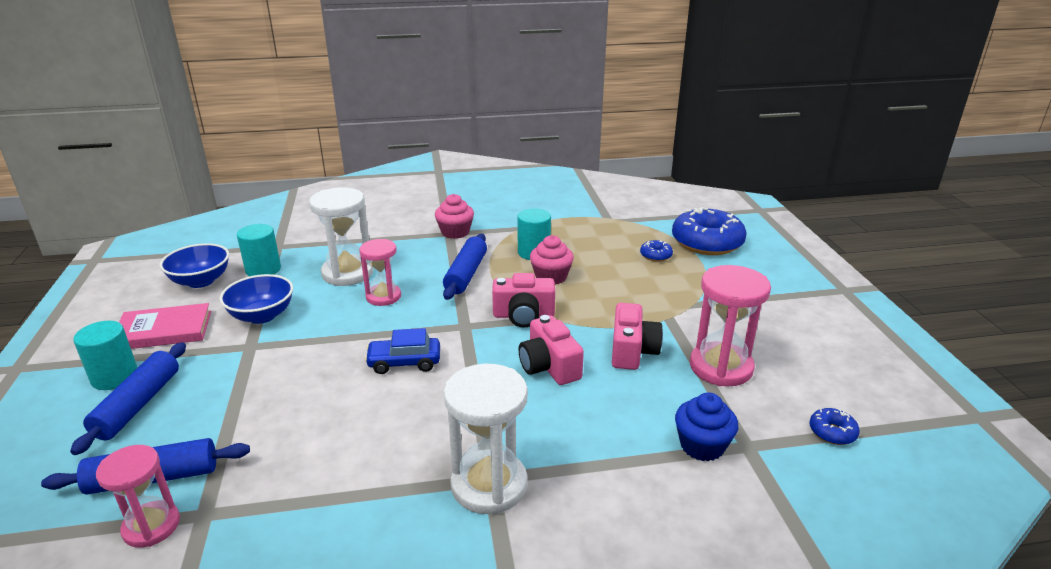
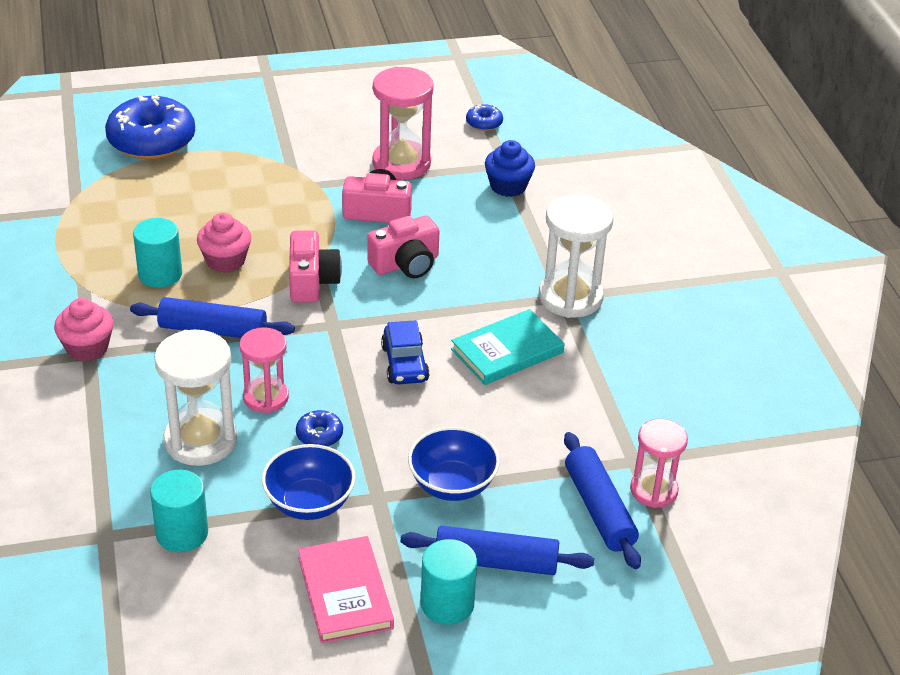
camera: 95 degrees left, 10 degrees up
blue bowl [160,243,229,288] -> blue bowl moved to [408,427,500,501]
blue donut [640,240,673,262] -> blue donut moved to [296,410,343,446]
none -> turquoise book [451,309,565,385]

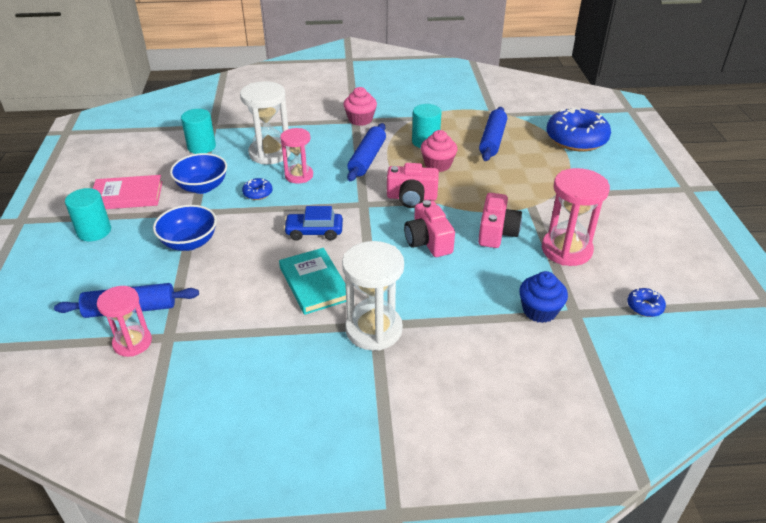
camera: 100 degrees right, 0 degrees up
blue rolling pin [400,526,594,575] -> blue rolling pin moved to [479,107,507,161]

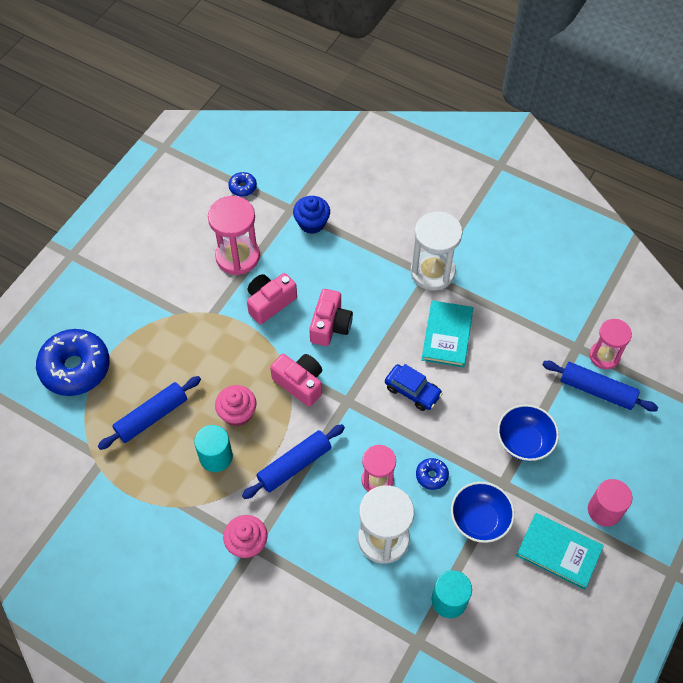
camera: 145 degrees left, 20 degrees up
turquoise cylinder [65,188,111,241] -> pink cylinder [588,479,632,527]
pink book [93,175,163,209] -> turquoise book [516,513,604,590]

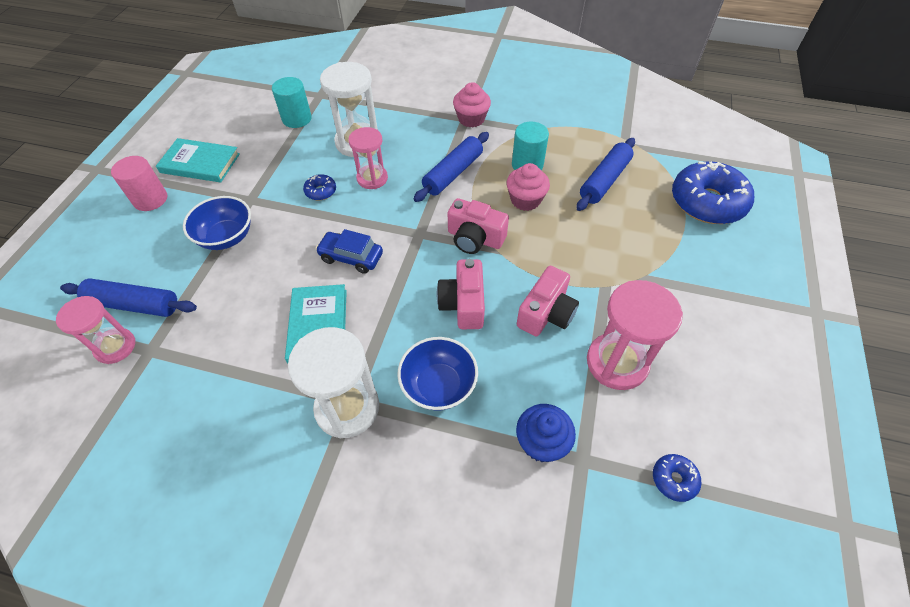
camera: 165 degrees right, 5 degrees down
blue bowl [451,482,515,543] -> blue bowl moved to [397,337,478,411]

